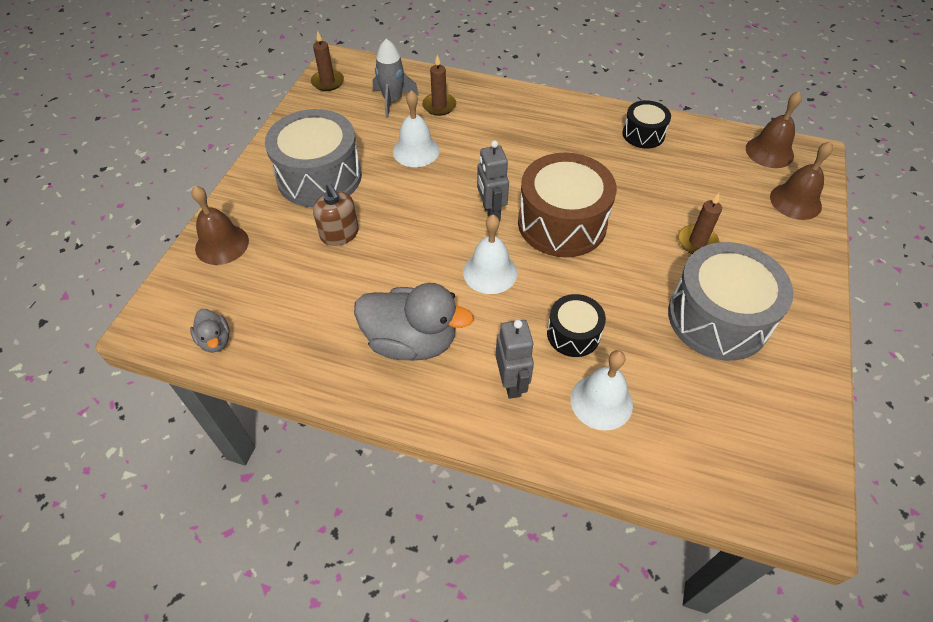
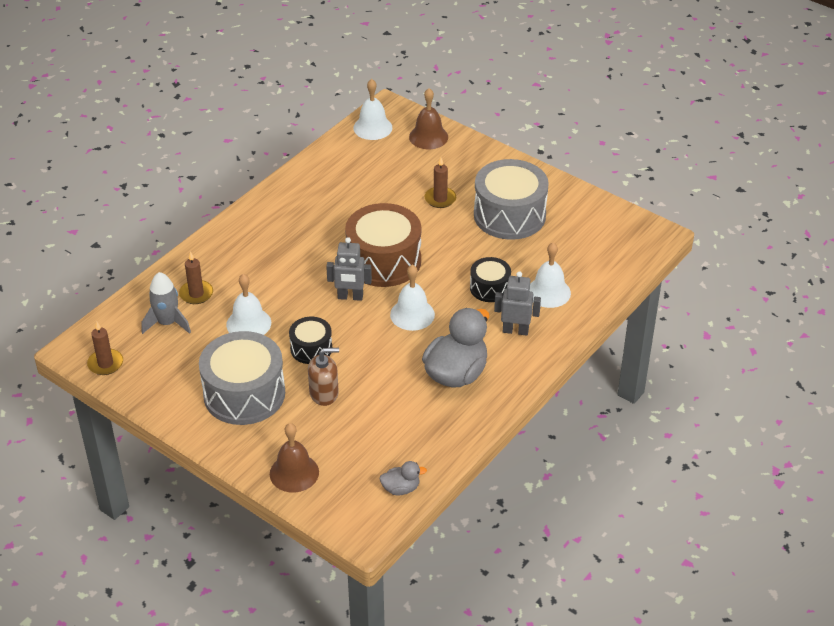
camera: 70 degrees left, 10 degrees down
black drum [622,100,671,149] -> black drum moved to [289,317,332,364]
brown bell [746,91,802,168] -> white bell [353,79,392,140]

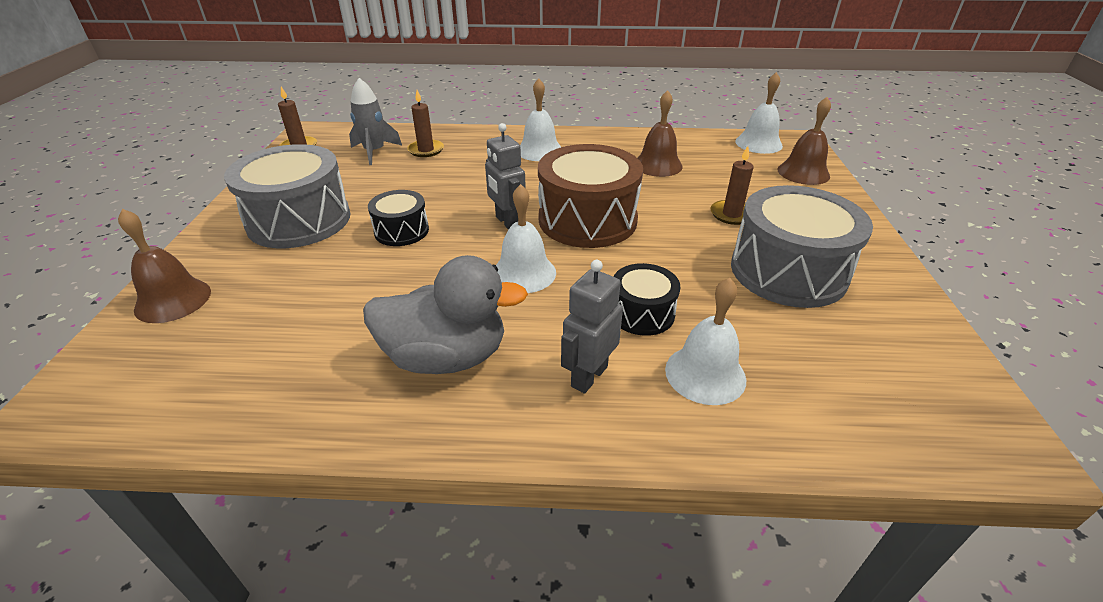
camera: 55 degrees right, 5 degrees down
white bell [226,274,271,335] -> white bell moved to [520,78,561,161]
brown soap dispenser [308,348,339,406] -> none
grey duck [379,461,427,496] -> none
grey robot [494,271,541,336] -> grey robot turned 120 degrees counterclockwise [561,260,623,394]
none -> brown bell [638,90,683,177]

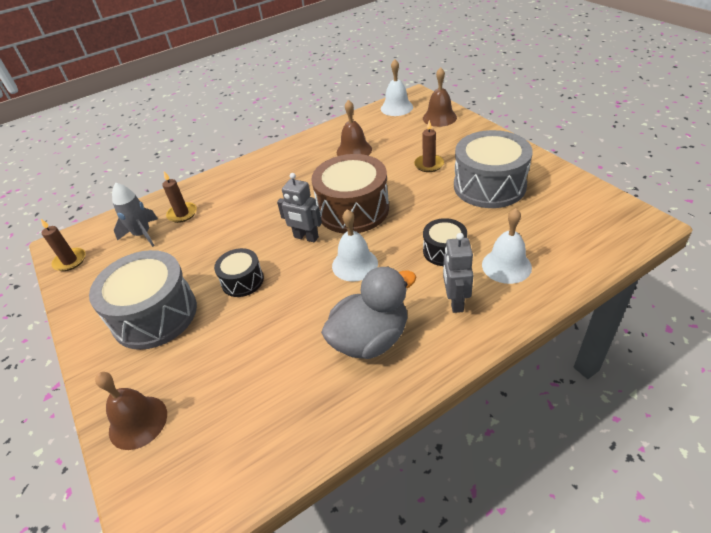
camera: 30 degrees left, 5 degrees up
white bell [520,78,561,161] -> none

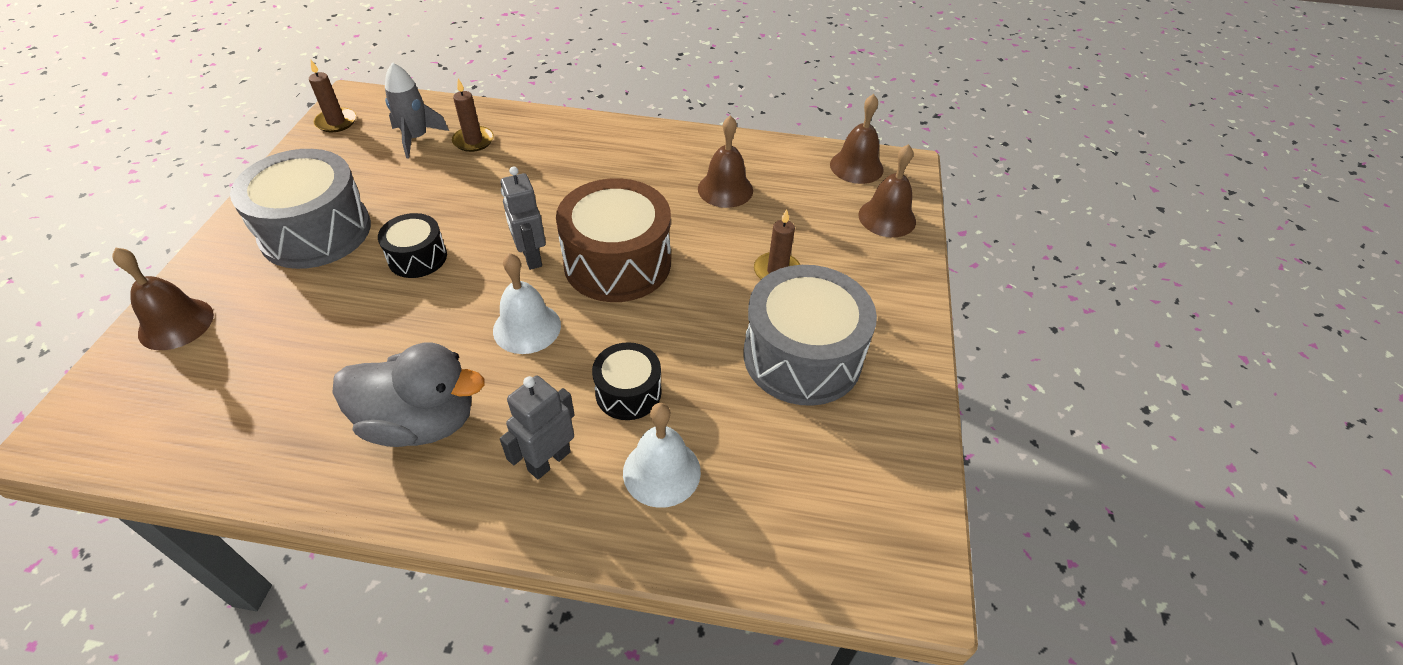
camera: 35 degrees right, 5 degrees up
white bell [381,59,413,116] -> brown bell [830,94,884,184]

